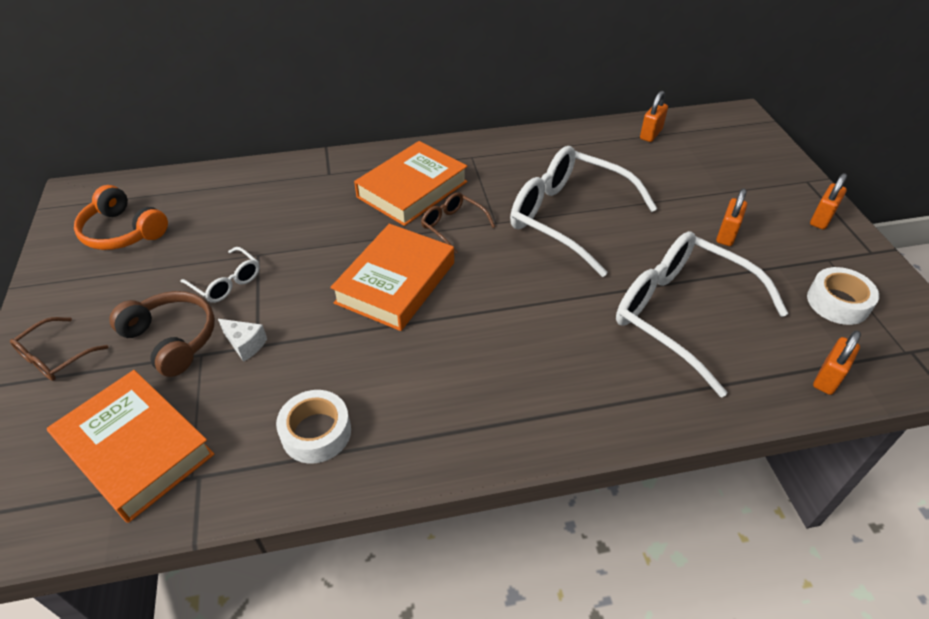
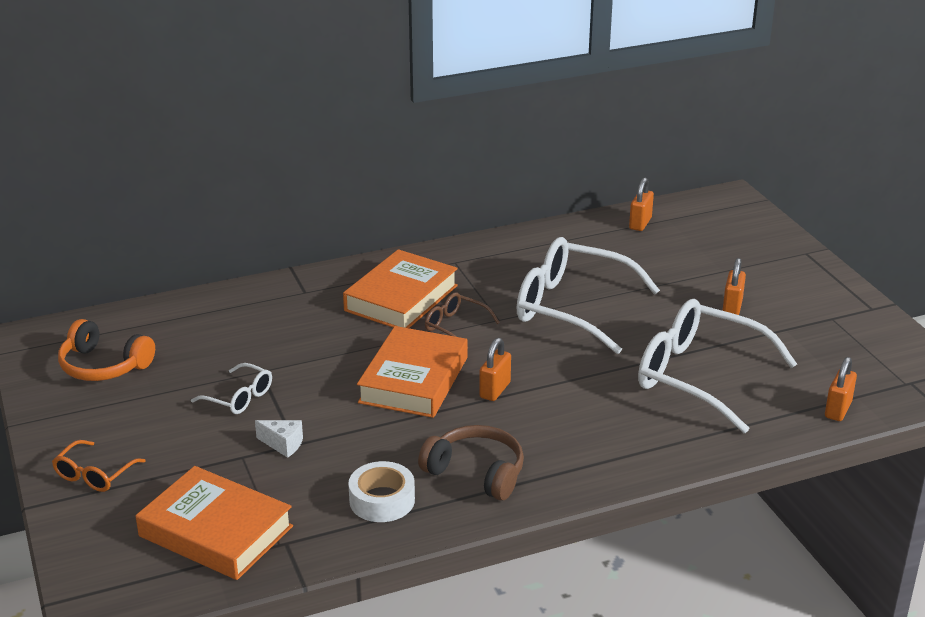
camera: 10 degrees left, 15 degrees down
brown glasses [10,317,109,381] -> orange glasses [52,440,146,492]
brown headphones [109,291,215,377] -> brown headphones moved to [418,425,524,500]
white tape [807,267,879,325] -> none
orange padlock [810,173,847,230] -> orange padlock moved to [479,338,511,401]

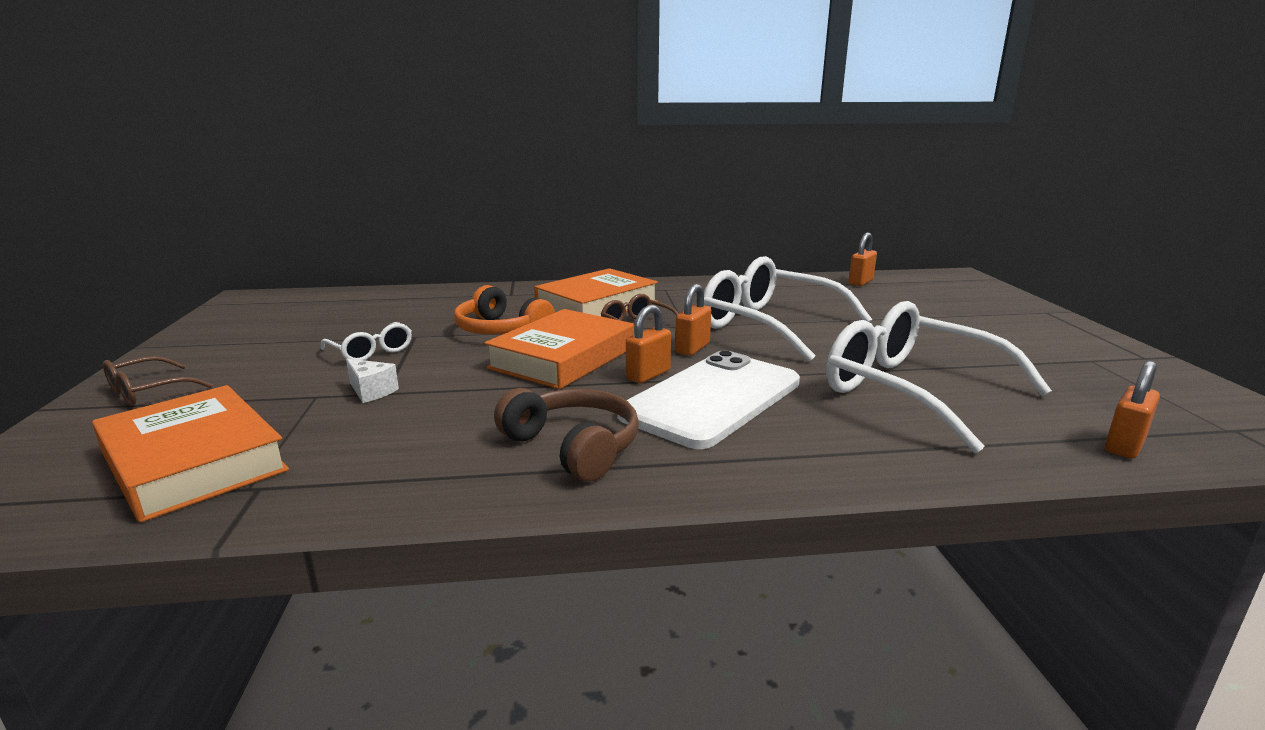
camera: 15 degrees right, 10 degrees down
orange glasses [52,440,146,492] -> brown glasses [103,356,213,406]
orange headphones [58,319,155,381] -> orange headphones moved to [454,285,555,334]
white tape [348,461,415,522] -> none
orange padlock [722,258,746,315] -> orange padlock moved to [675,284,711,356]
none -> white phone [617,351,800,449]

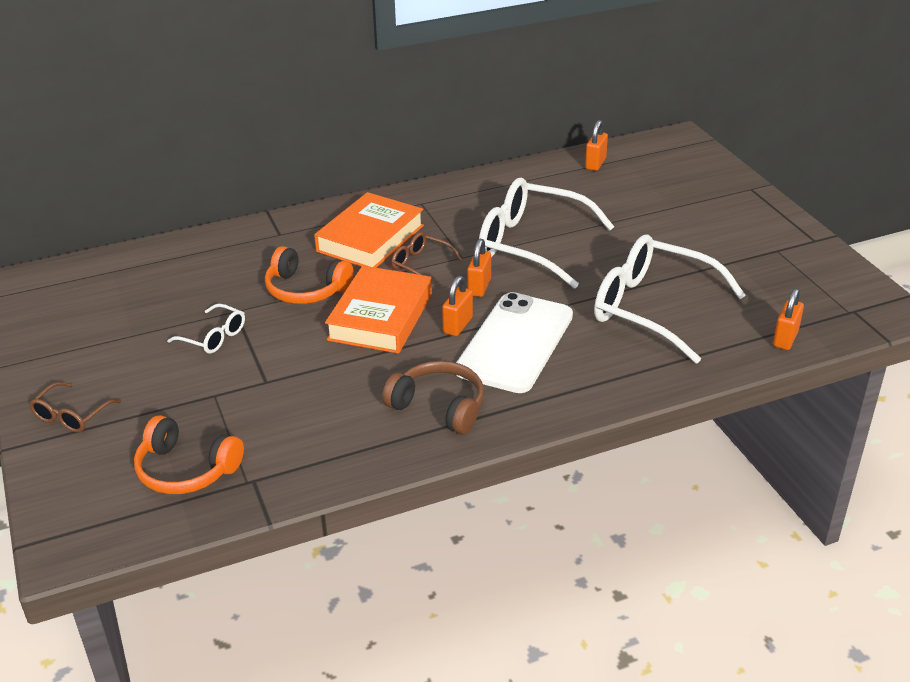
camera: 15 degrees left, 15 degrees up
orange book [92,385,289,523] -> orange headphones [134,415,244,494]
white cheese [346,359,399,403] -> none

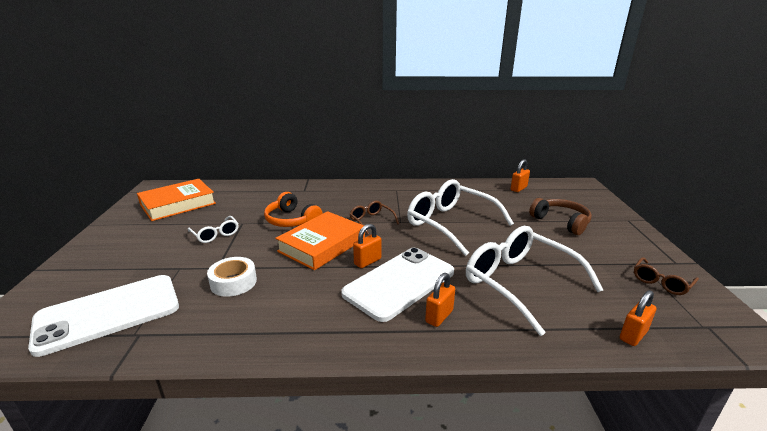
camera: 20 degrees right, 10 degrees down
brown glasses [29,382,121,433] -> brown glasses moved to [634,257,699,295]
orange headphones [134,415,244,494] -> white phone [28,275,179,357]
orange book [314,192,424,268] -> orange book moved to [137,179,216,221]
brown headphones [382,361,484,434] -> brown headphones moved to [529,198,592,235]
orange padlock [467,239,491,297] -> orange padlock moved to [425,273,455,327]
none -> white tape [207,257,257,297]

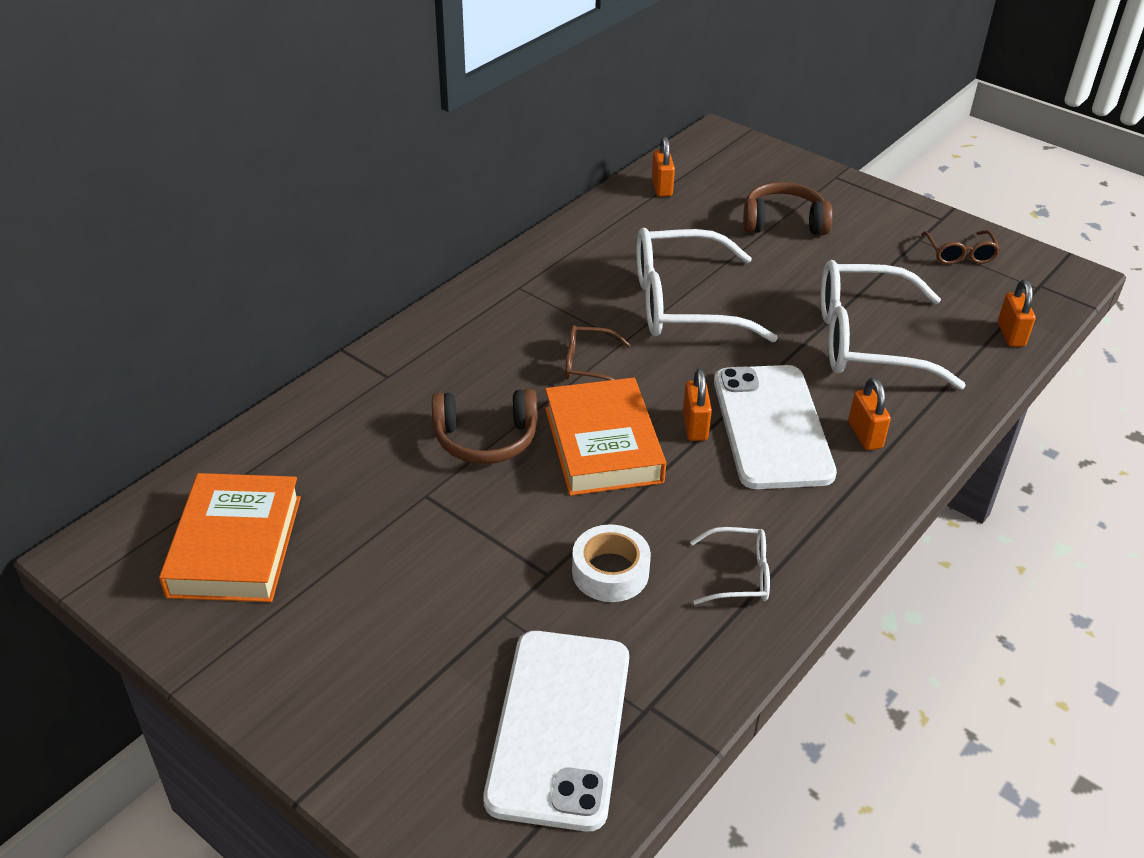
camera: 50 degrees left, 15 degrees up
white glasses [188,216,239,243] -> white glasses moved to [690,527,770,604]
orange headphones [264,192,323,227] -> brown headphones [432,389,538,464]

